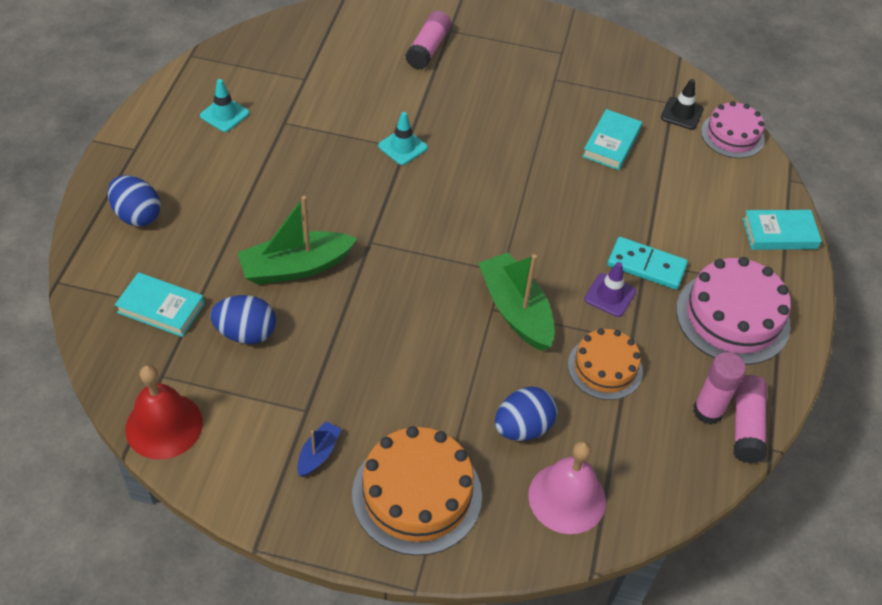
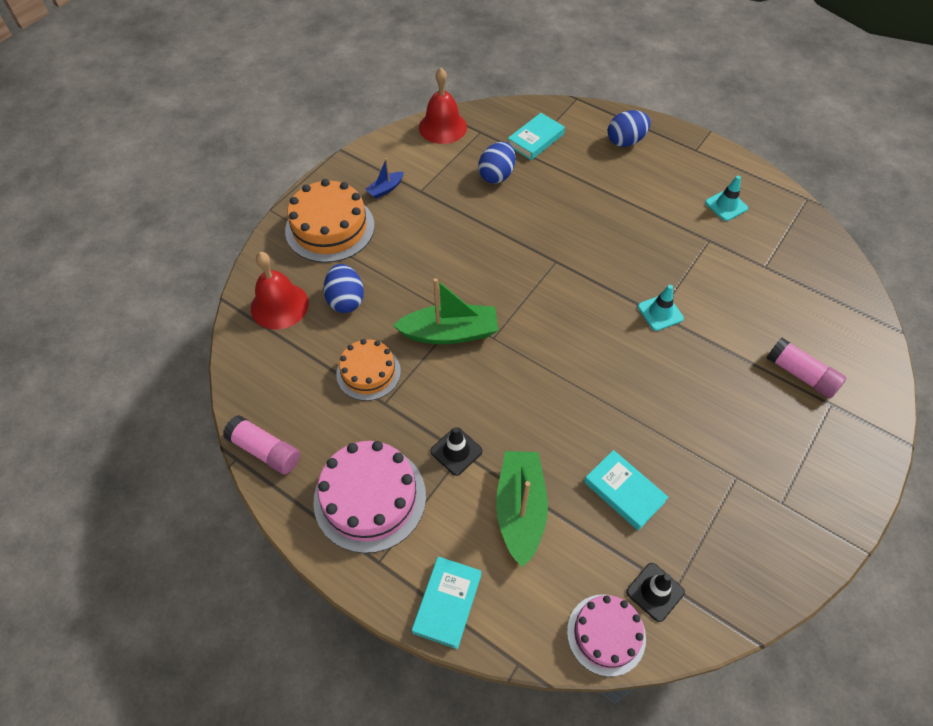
camera: 115 degrees right, 5 degrees up
green boat [237,196,357,285] -> green boat moved to [496,451,548,567]
blue boat [297,421,341,477] -> blue boat turned 90 degrees clockwise [365,158,404,199]
pink bell [528,441,606,534] -> red bell [251,252,309,329]
purple traffic cone [584,262,636,317] -> none
turquoise domino [607,237,688,290] -> black traffic cone [430,427,482,476]
pink glue stick [693,352,746,425] -> none

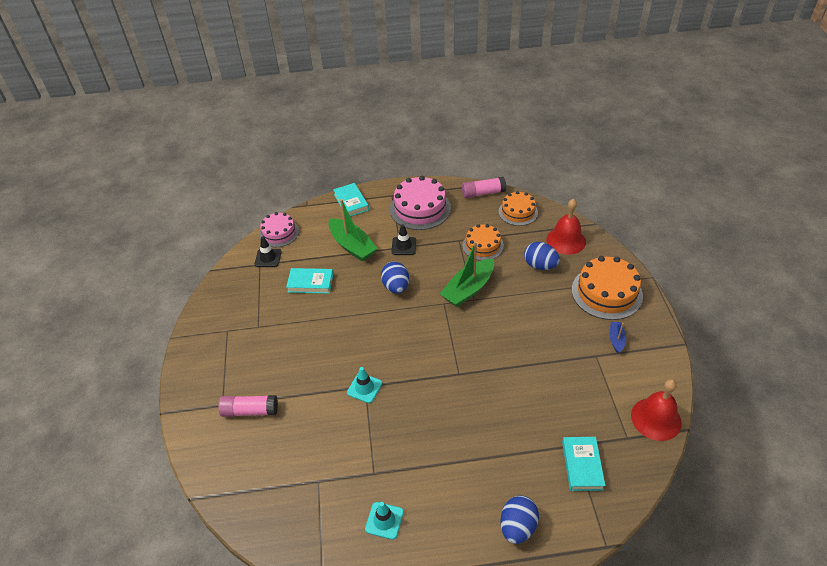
camera: 140 degrees right, 10 degrees down
blue egg [478,142,516,183] -> blue egg moved to [381,261,409,294]
none -> orange cake [498,191,538,226]

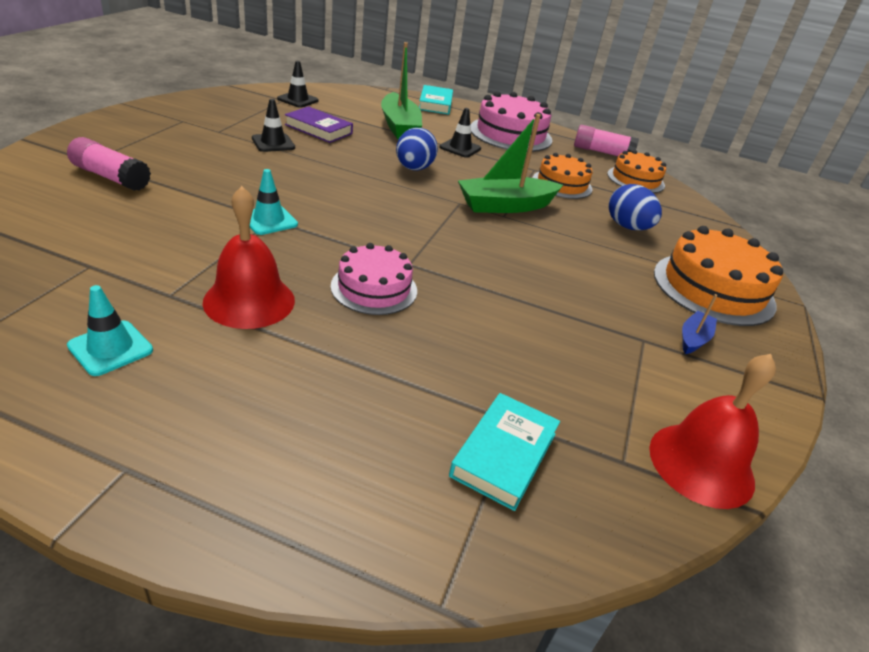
camera: 20 degrees right, 10 degrees down
pink cake [259,212,299,247] -> pink cake moved to [331,243,417,315]
turquoise book [286,268,333,294] -> purple book [285,106,353,143]
blue egg [500,495,539,544] -> none
red bell [546,199,586,255] -> red bell moved to [203,186,295,329]
none -> black traffic cone [252,99,295,152]

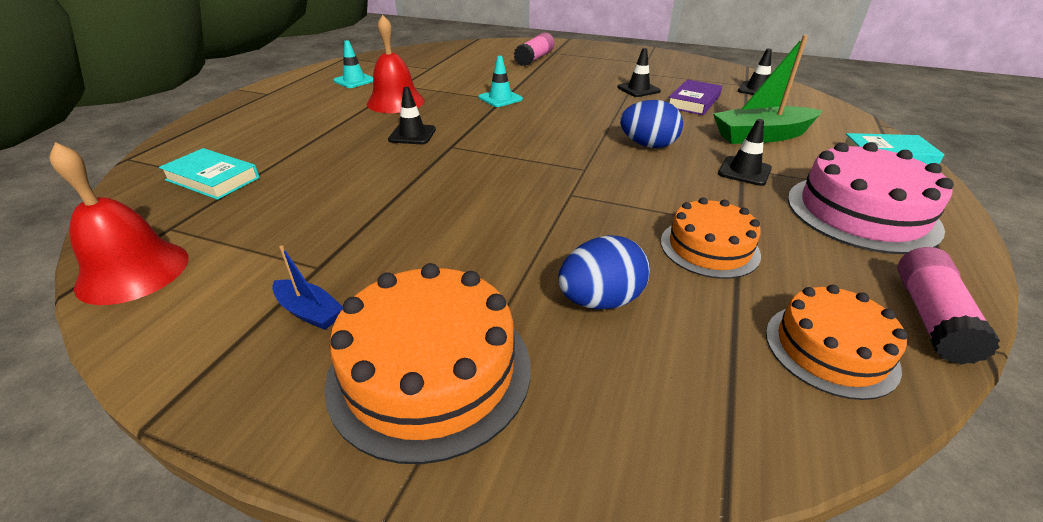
camera: 95 degrees right, 0 degrees up
pink cake [331,243,417,315] -> black traffic cone [388,87,436,144]
green boat [458,114,563,213] -> none

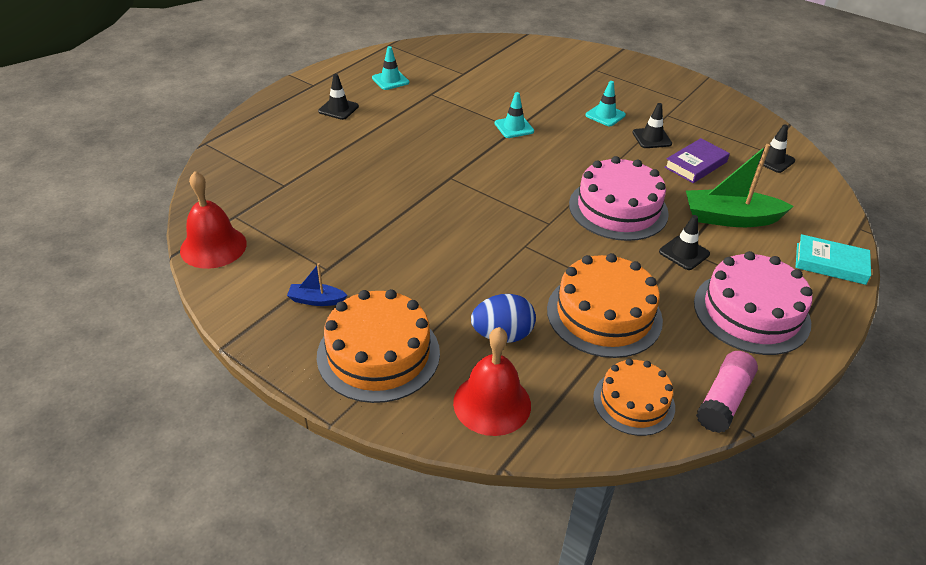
camera: 15 degrees right, 5 degrees up
turquoise book [159,148,260,200] -> none
blue boat [272,246,343,330] -> blue boat turned 135 degrees clockwise [287,263,347,306]
red bell [367,15,425,113] -> red bell moved to [453,327,531,436]
black traffic cone [388,87,436,144] -> black traffic cone moved to [318,74,359,120]
pink glue stick [514,32,555,66] -> none
blue egg [620,100,683,148] -> pink cake [569,156,669,241]
orange cake [661,198,761,279] -> orange cake [547,253,663,358], size x1.58
none -> turquoise traffic cone [586,81,626,126]

